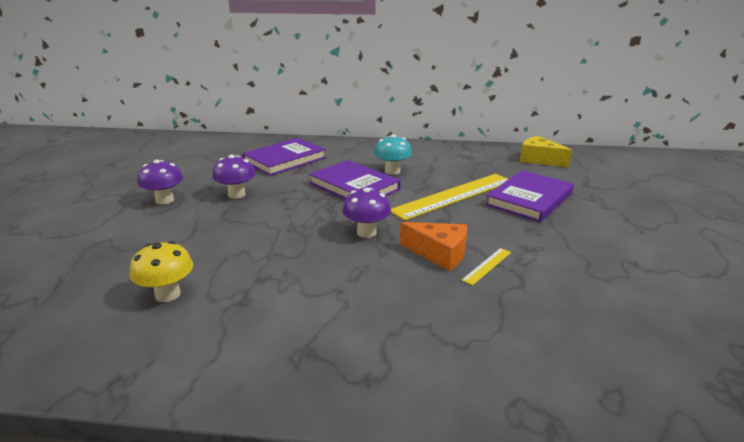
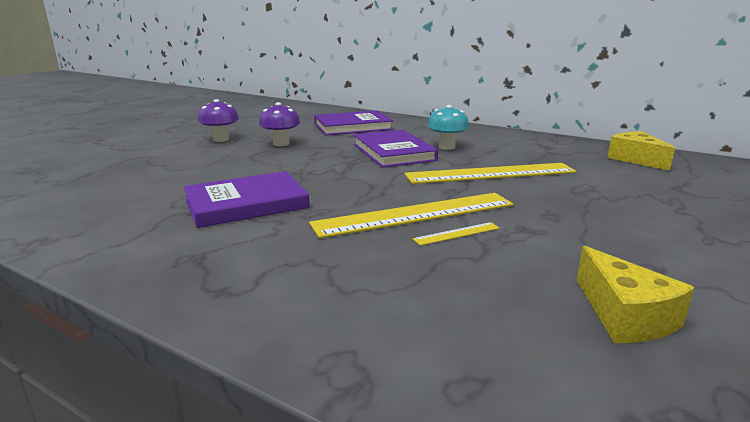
camera: 25 degrees right, 5 degrees down
yellow mushroom [130,241,193,302] -> none
purple mushroom [342,188,391,238] -> none
orange cheese [400,222,467,271] -> yellow ruler [309,193,513,238]
purple book [485,170,574,222] -> purple book moved to [184,171,310,228]
none -> yellow cheese [577,246,694,343]

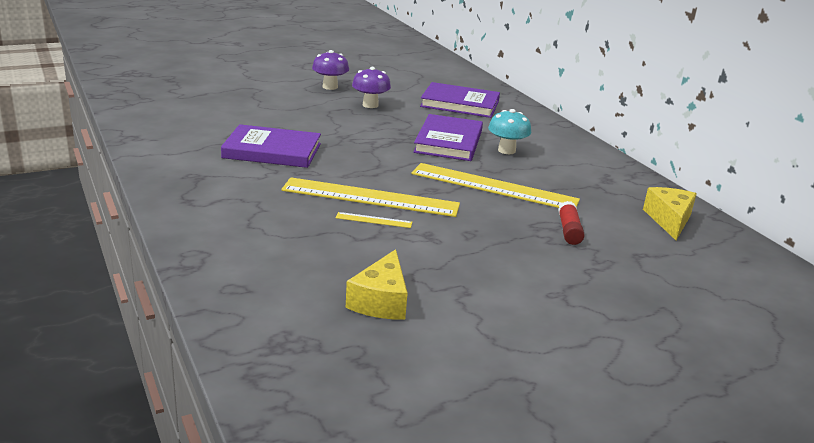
camera: 30 degrees right, 5 degrees up
none -> red glue stick [558,201,585,245]

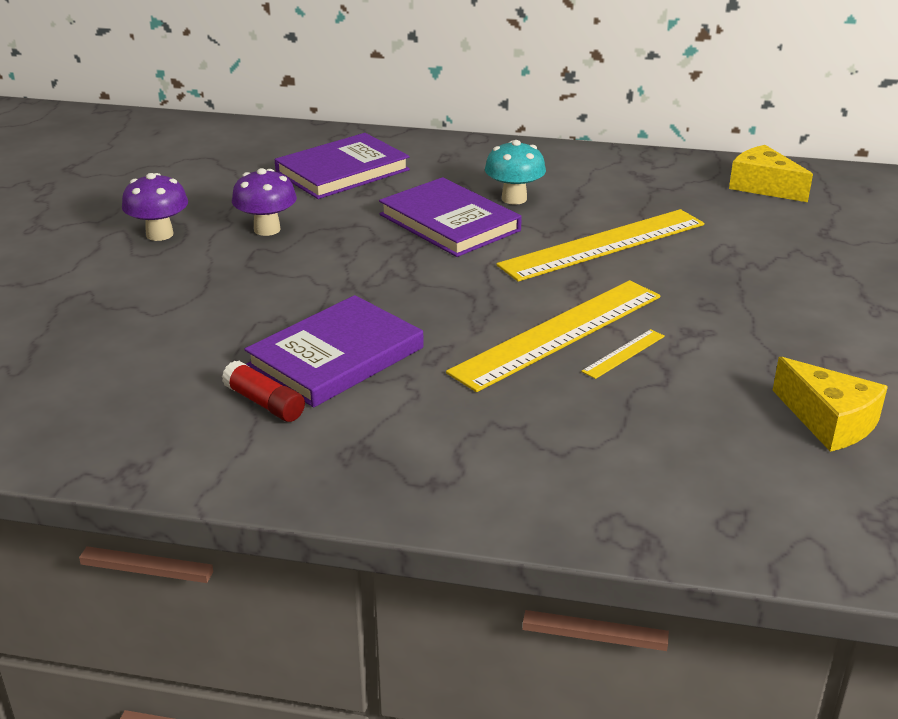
camera: 50 degrees left, 5 degrees up
red glue stick [558,201,585,245] -> red glue stick moved to [222,360,305,422]

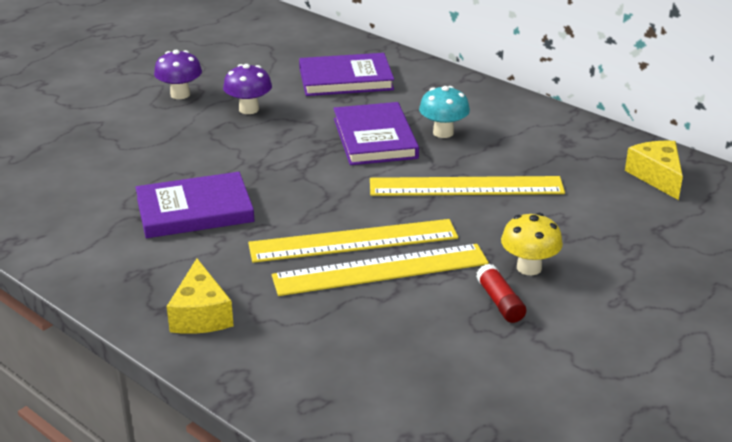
camera: 30 degrees right, 0 degrees up
red glue stick [222,360,305,422] -> red glue stick moved to [476,264,526,323]
yellow ruler [581,329,665,379] -> yellow ruler [272,244,489,296], size x2.45
yellow cheese [772,357,888,452] -> yellow cheese moved to [167,258,234,334]
none -> yellow mushroom [501,213,563,275]

